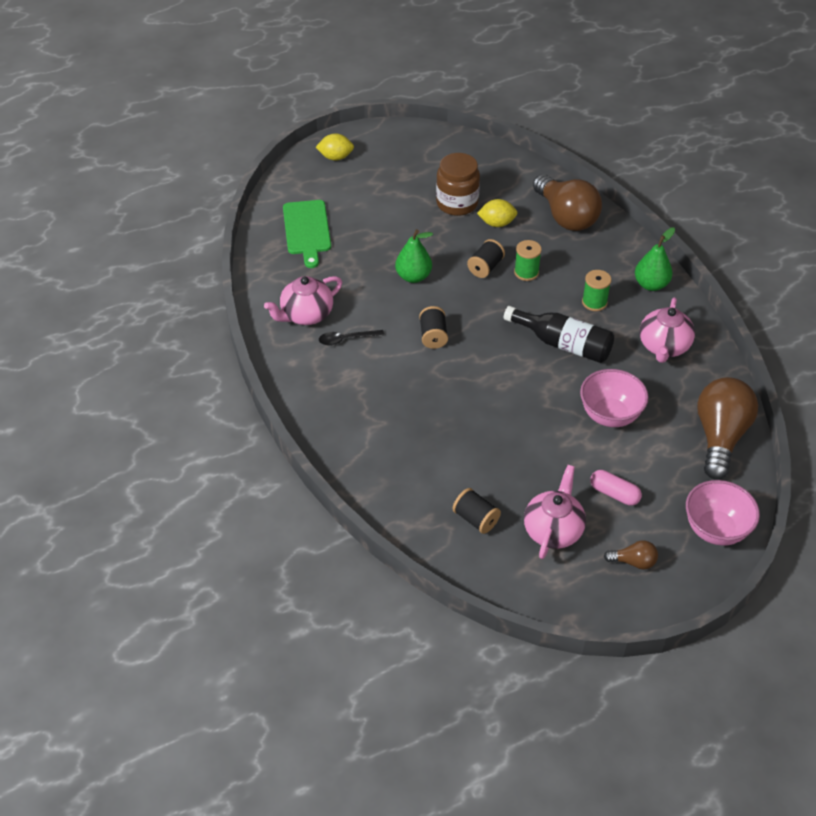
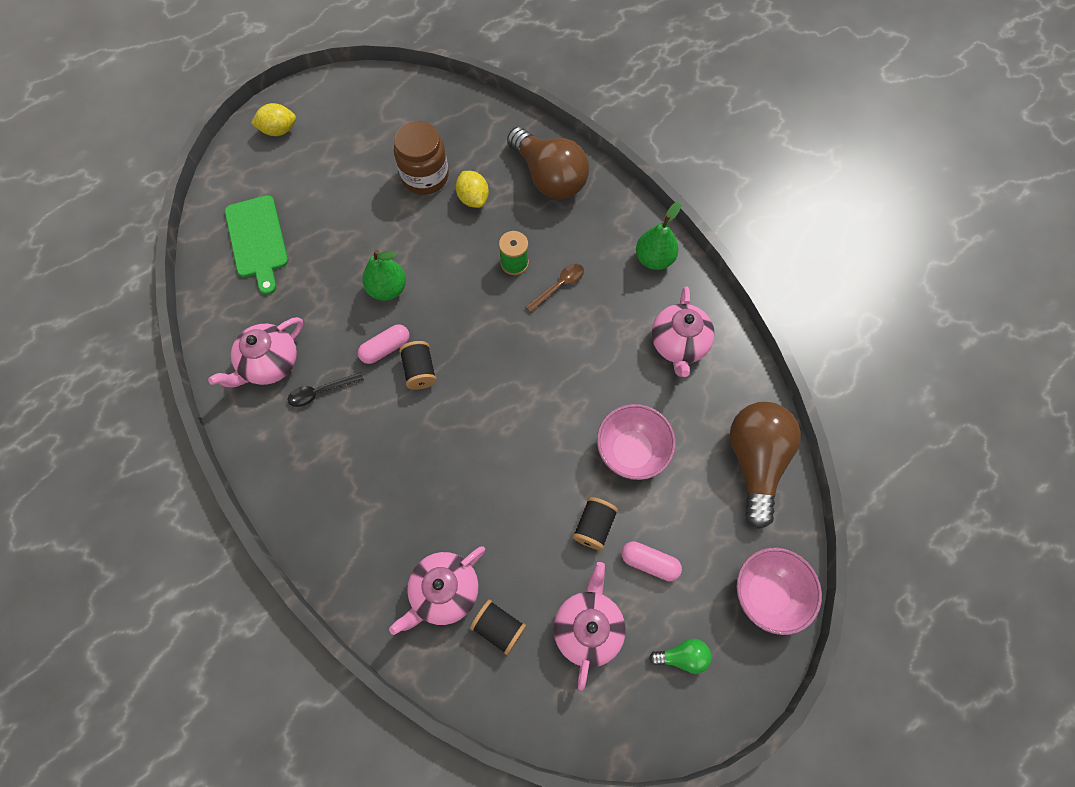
camera: 10 degrees left, 20 degrees up
black spool [467,239,505,278] -> black spool moved to [573,497,618,550]
yellow lemon [477,199,517,227] -> yellow lemon turned 75 degrees clockwise [456,171,489,208]
black bottle [504,306,614,363] -> none
green spool [582,270,611,311] -> none
brown light bulb [604,540,658,570] -> green light bulb [649,639,711,674]
none -> pink capsule [358,324,410,364]
none -> pink teapot [389,546,485,635]
none -> brown spoon [526,264,584,313]

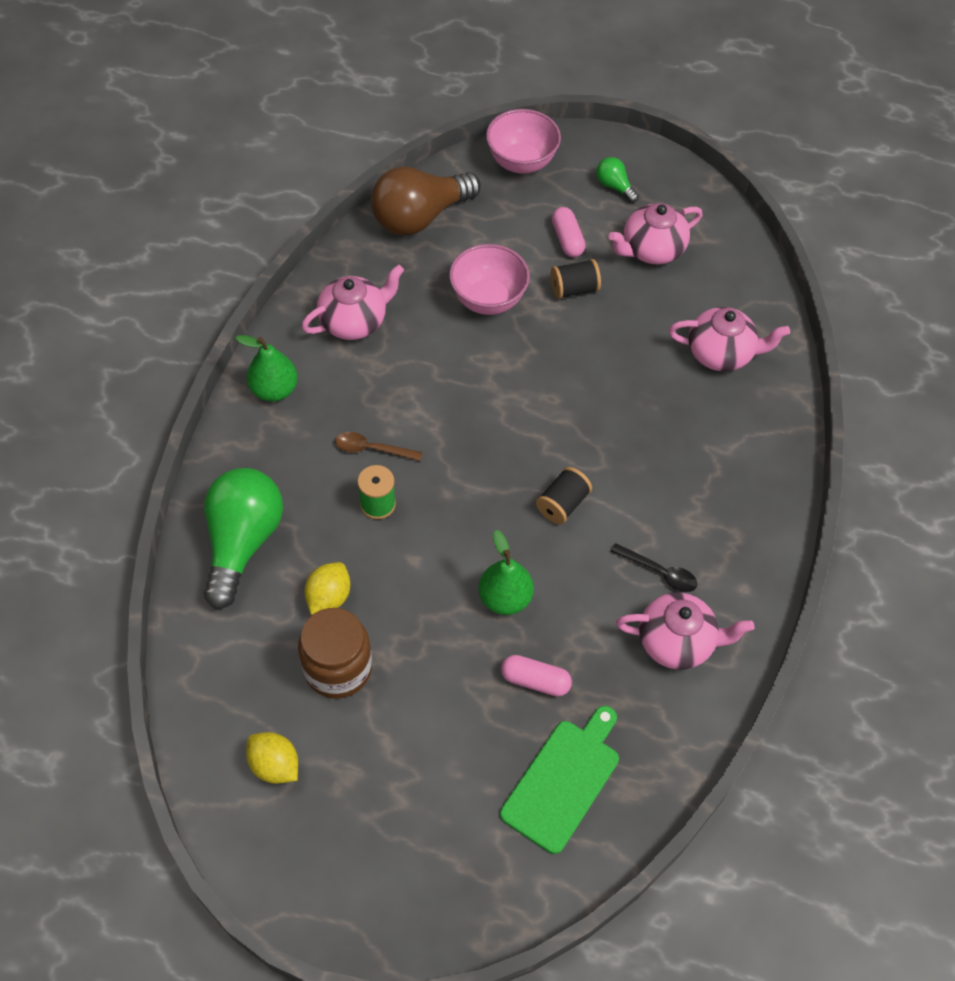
camera: 130 degrees left, 10 degrees down
yellow lemon [251,103,296,136] -> yellow lemon moved to [246,732,298,784]
pink capsule [358,324,410,364] -> pink capsule moved to [501,655,572,696]
black spool [470,599,526,655] -> none
brown light bulb [507,127,589,200] -> green light bulb [204,468,283,609]

